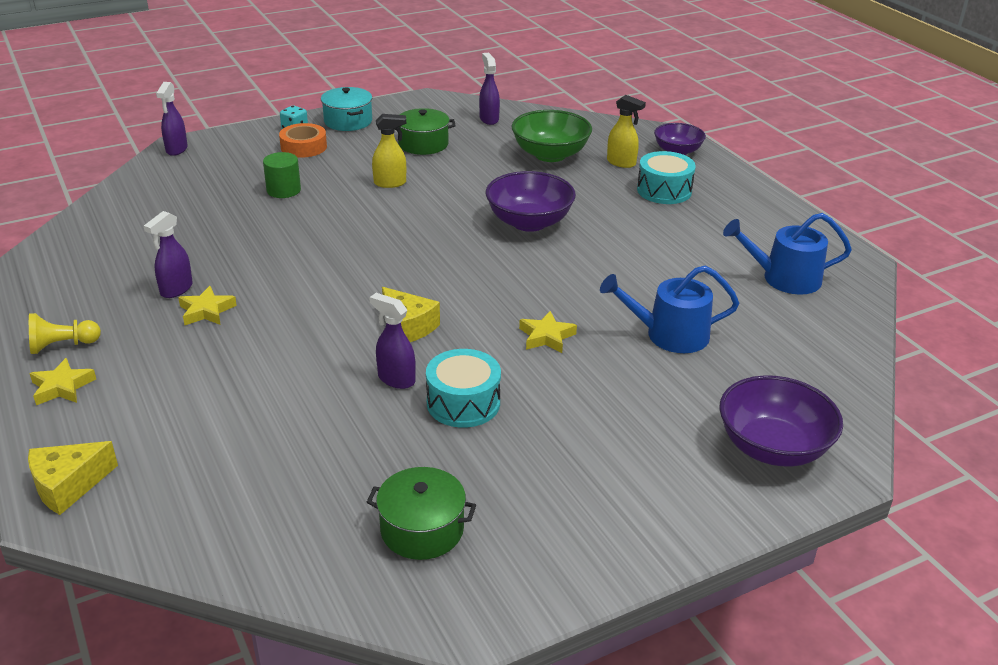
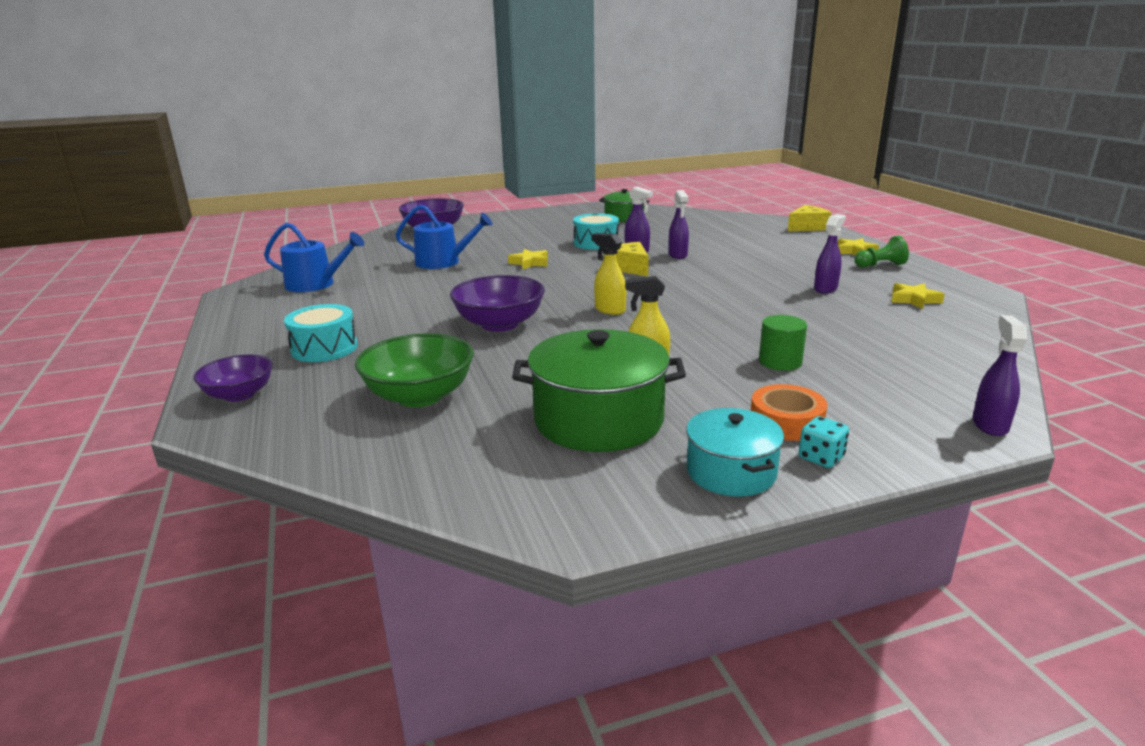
camera: 170 degrees left, 10 degrees down
yellow pawn [29,313,101,354] -> green pawn [855,235,909,268]
yellow star [178,286,237,325] -> yellow star moved to [891,283,945,309]
green pot [394,108,456,155] -> green pot [512,329,686,452], size x1.66
purple spray bottle [479,53,500,125] -> purple spray bottle moved to [668,190,689,259]
yellow spray bottle [607,95,646,168] -> yellow spray bottle moved to [591,233,626,315]

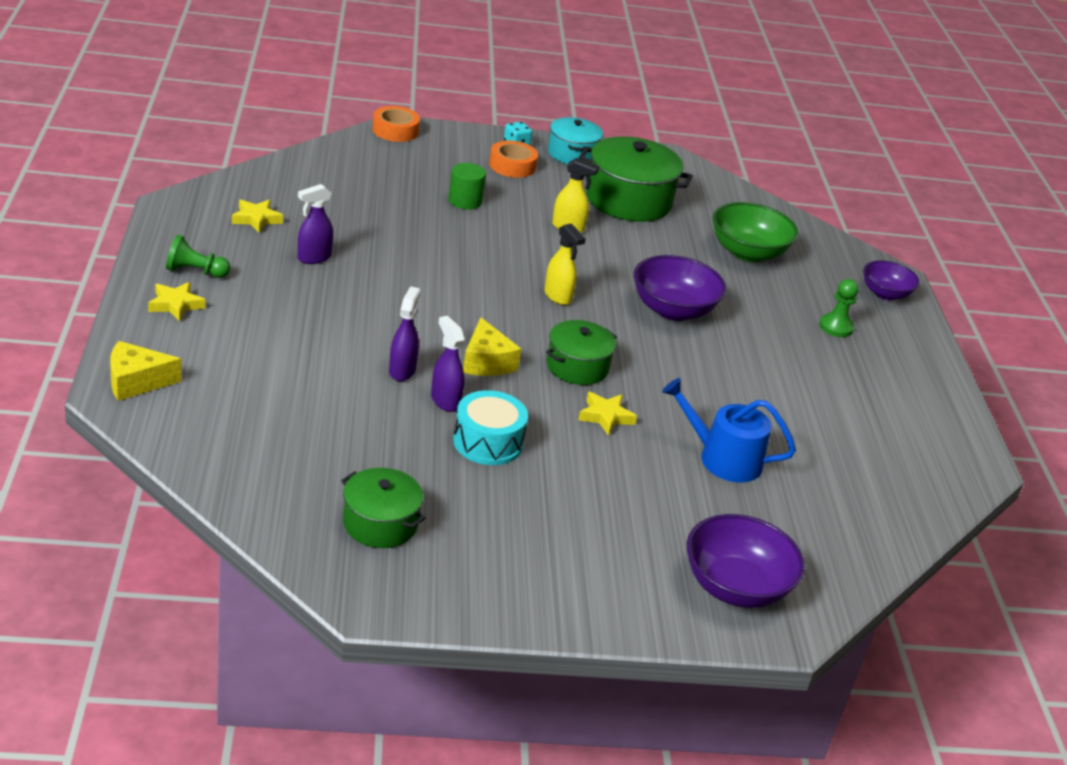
camera: 170 degrees left, 10 degrees up
blue watering can [264,222,364,292] -> none
turquoise drum [284,304,358,362] -> green pawn [819,279,859,337]
purple spray bottle [973,315,1027,436] -> orange tape [372,106,420,142]
none -> green pot [546,320,617,385]

